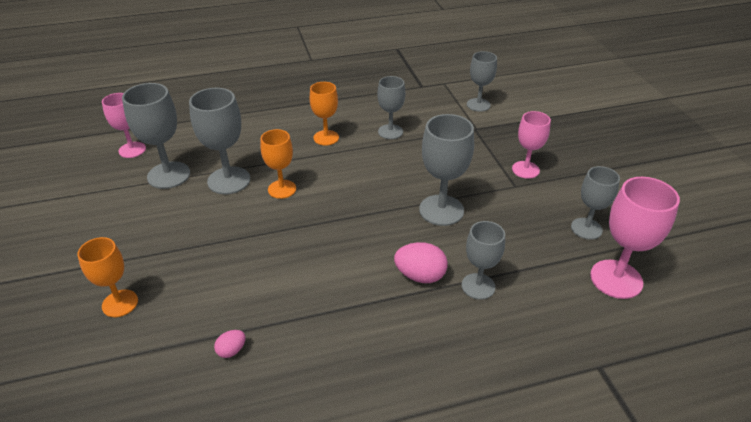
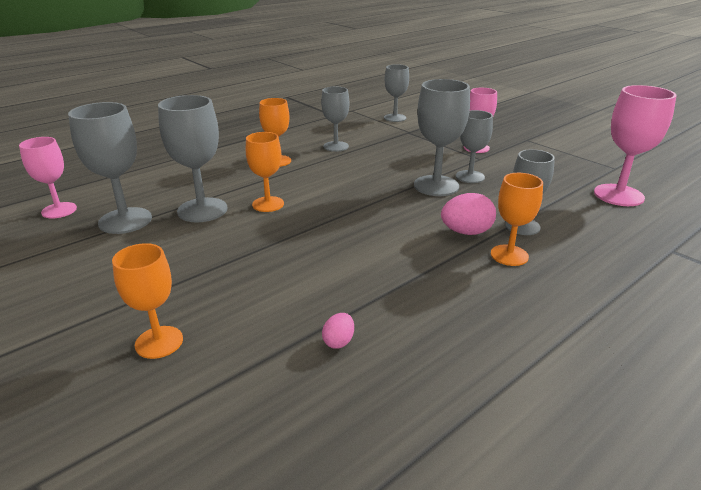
camera: 25 degrees left, 10 degrees down
grey goblet [571,166,620,240] -> grey goblet moved to [456,110,493,183]
none -> orange goblet [491,173,543,266]

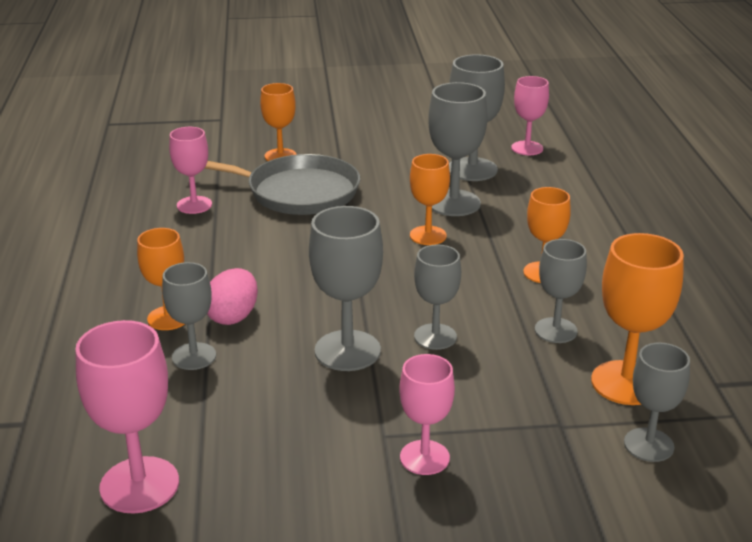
camera: 125 degrees right, 0 degrees up
pink egg [322,313,354,349] -> pink goblet [169,127,212,214]
grey goblet [456,110,493,183] -> grey goblet moved to [414,245,461,350]
none -> grey pan [205,154,360,215]
none -> orange goblet [591,233,684,405]

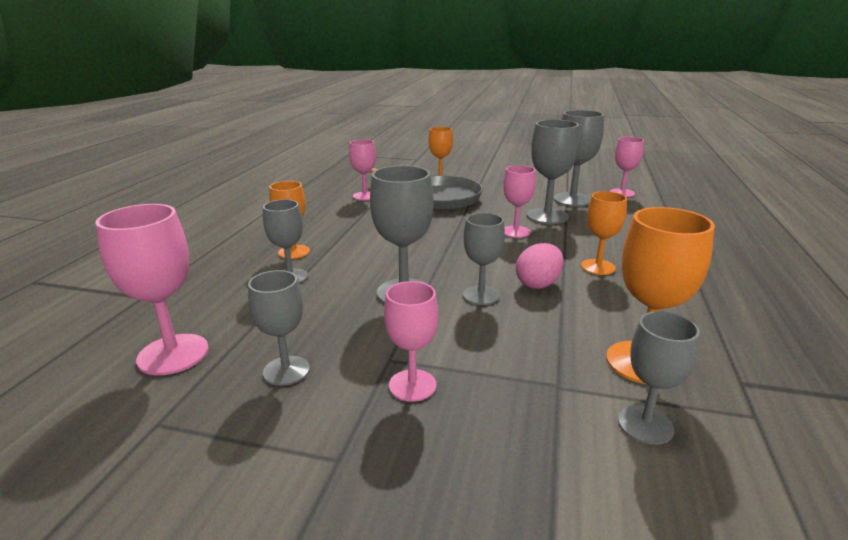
camera: 20 degrees right, 5 degrees down
pink egg [207,268,258,325] -> pink egg moved to [516,243,564,289]
orange goblet [410,154,450,245] -> pink goblet [503,165,536,238]
grey goblet [535,239,587,343] -> grey goblet moved to [248,270,310,386]

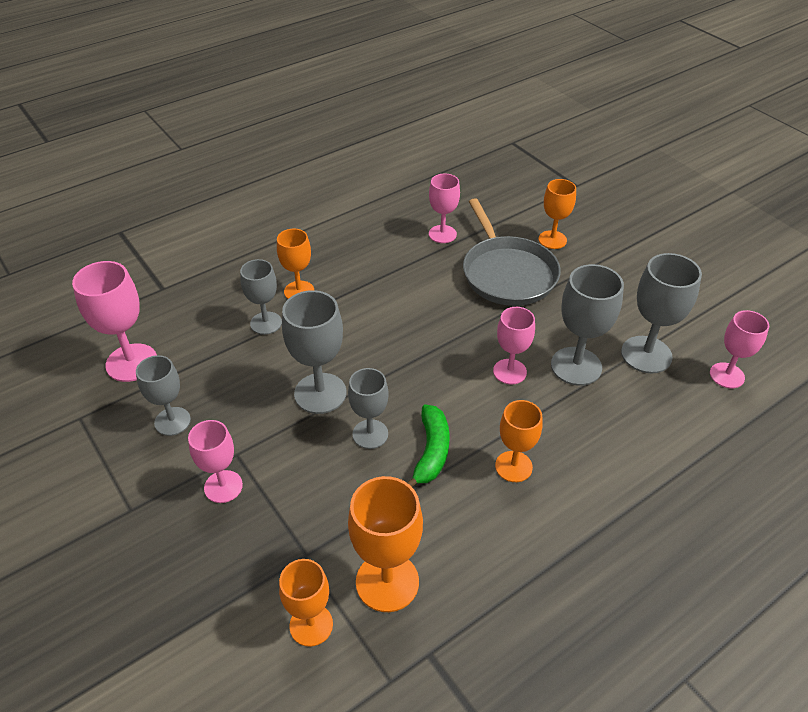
camera: 40 degrees right, 20 degrees up
pink egg [516,243,564,289] -> green banana [407,404,449,487]
grey goblet [618,311,700,445] -> orange goblet [279,559,333,647]

